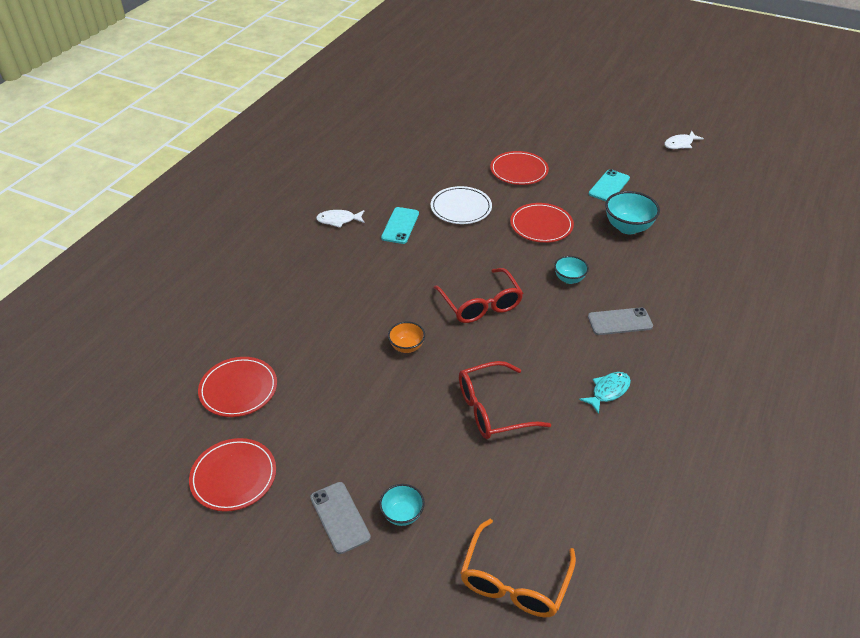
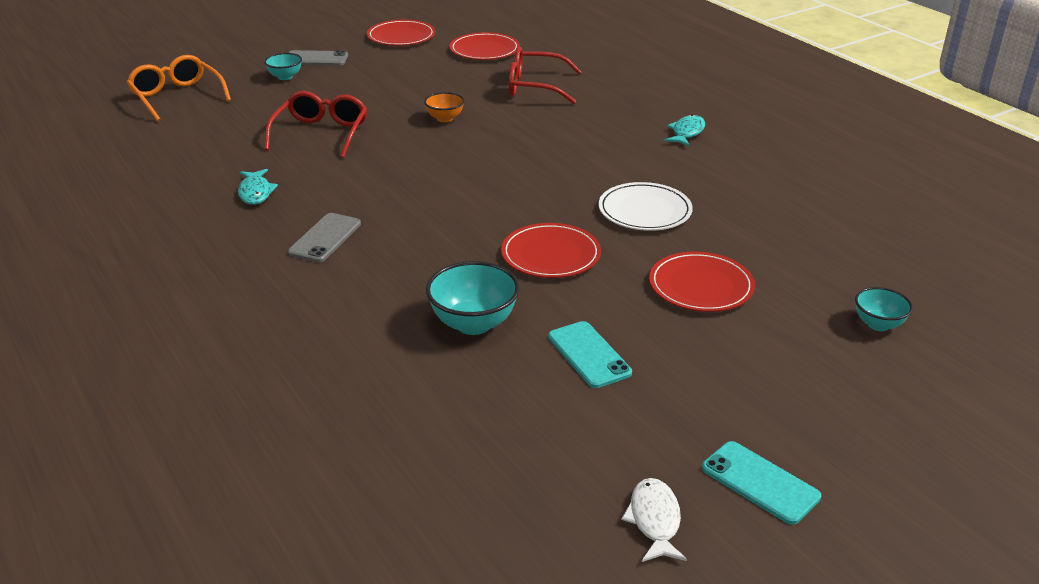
camera: 120 degrees right, 10 degrees down
white fish [316,210,365,228] -> turquoise fish [664,114,705,146]
turquoise phone [381,207,419,244] -> turquoise phone moved to [702,441,821,525]
red glasses [434,268,523,323] -> red glasses moved to [509,47,582,104]
turquoise bowl [554,256,589,284] -> turquoise bowl moved to [855,287,913,331]

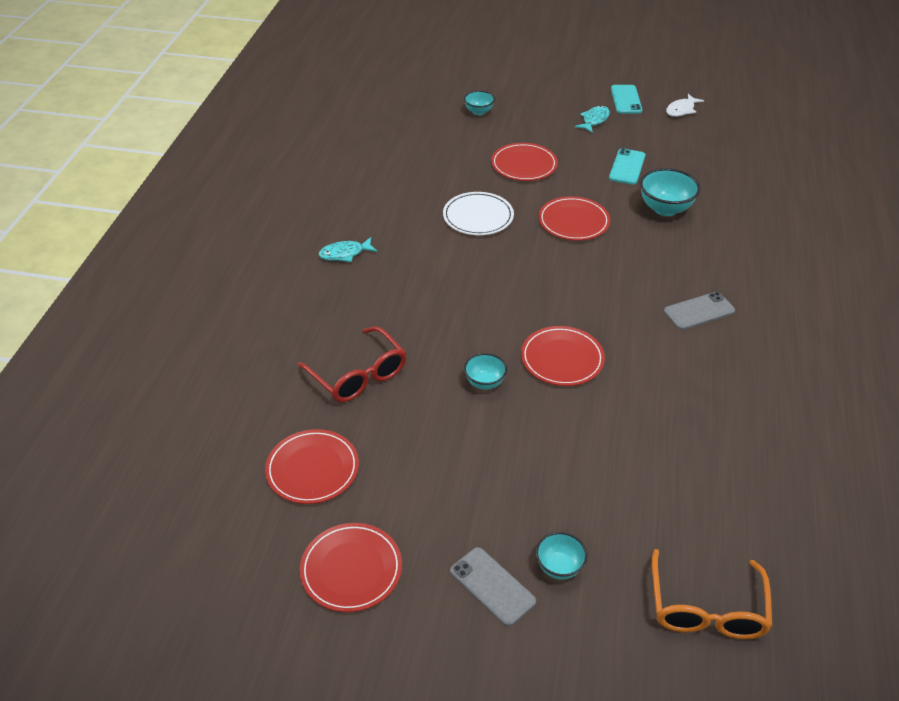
camera: 135 degrees left, 10 degrees up
turquoise fish [238,169,278,205] -> turquoise fish moved to [575,106,610,133]
red glasses [264,91,367,158] -> none
orange bowl [424,92,464,122] -> turquoise bowl [464,353,507,390]
none -> red plate [521,326,605,386]

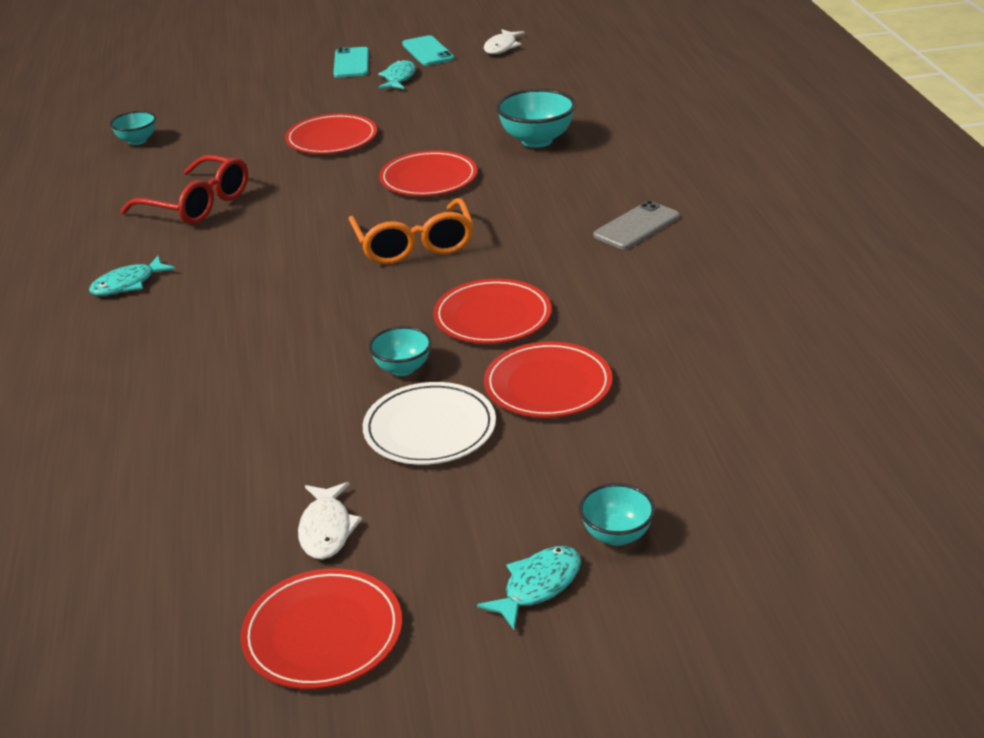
camera: 20 degrees left, 10 degrees down
red plate [265,429,359,504] -> red plate moved to [484,341,613,418]
red glasses [297,326,406,402] -> red glasses moved to [121,155,248,224]
white plate [443,192,514,235] -> white plate moved to [363,382,496,465]
grey phone [450,547,536,627] -> turquoise fish [477,546,581,630]
turquoise bowl [464,91,495,115] -> turquoise bowl moved to [110,111,156,145]
turquoise phone [609,148,646,185] -> turquoise phone moved to [333,47,369,78]
orange glasses [652,549,772,639] -> orange glasses moved to [349,198,474,264]
none -> white fish [298,482,362,559]

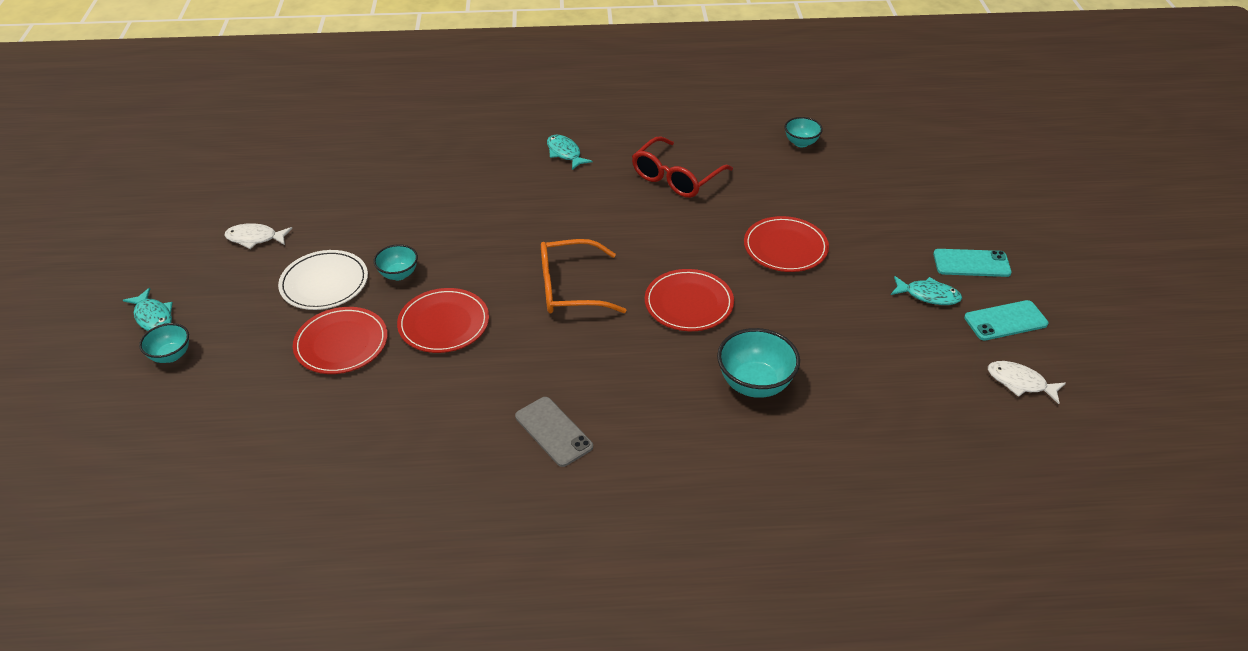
camera: 95 degrees right, 10 degrees up
red plate [240,568,402,689] -> none

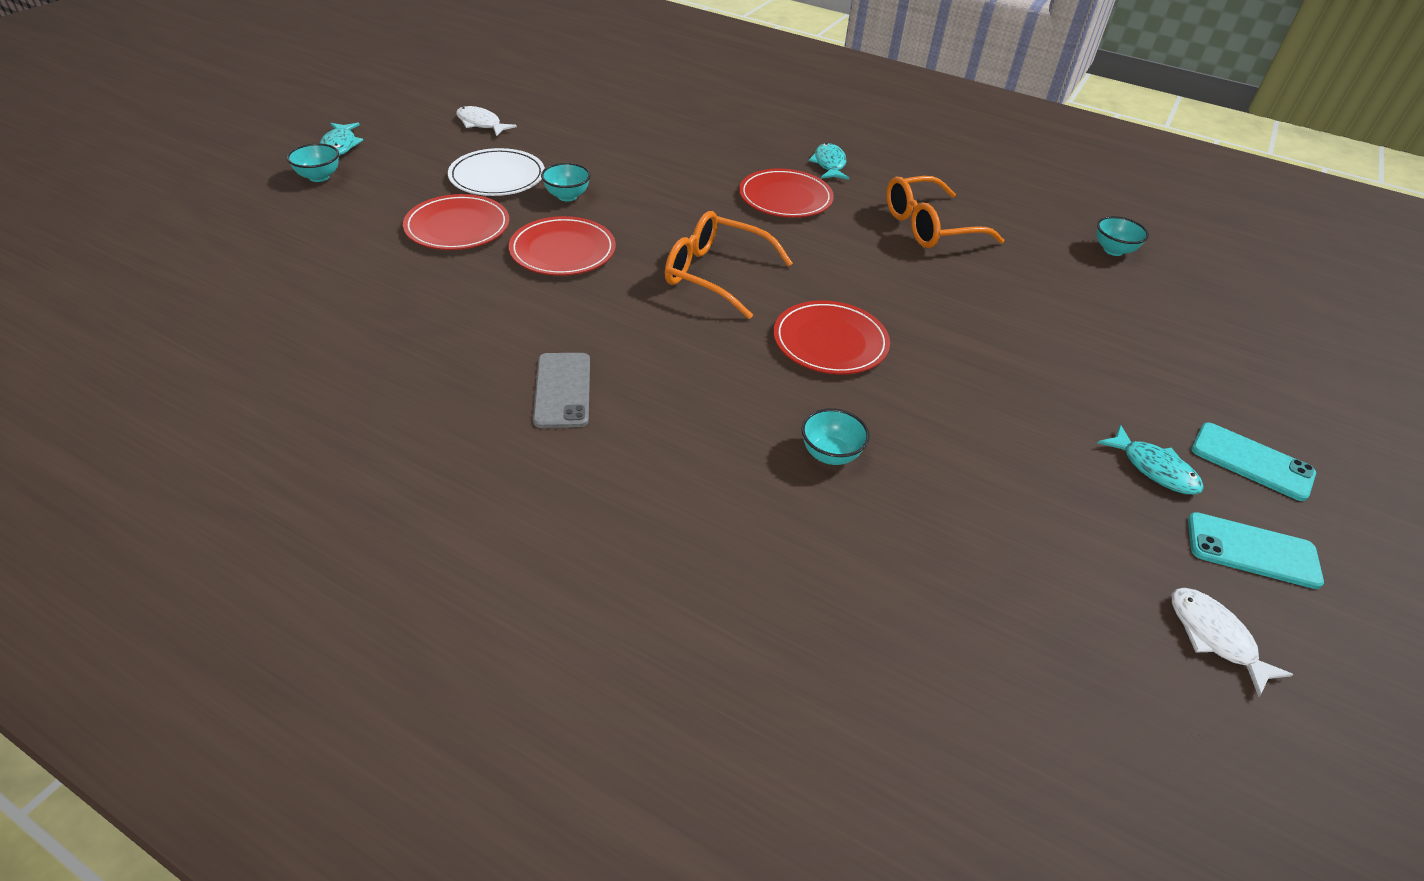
camera: 30 degrees right, 0 degrees up
red glasses [632,136,733,198] -> orange glasses [886,176,1004,248]
turquoise bowl [717,328,800,398] -> turquoise bowl [802,408,870,465], size x0.60
red plate [744,216,829,272] -> red plate moved to [739,168,834,218]

